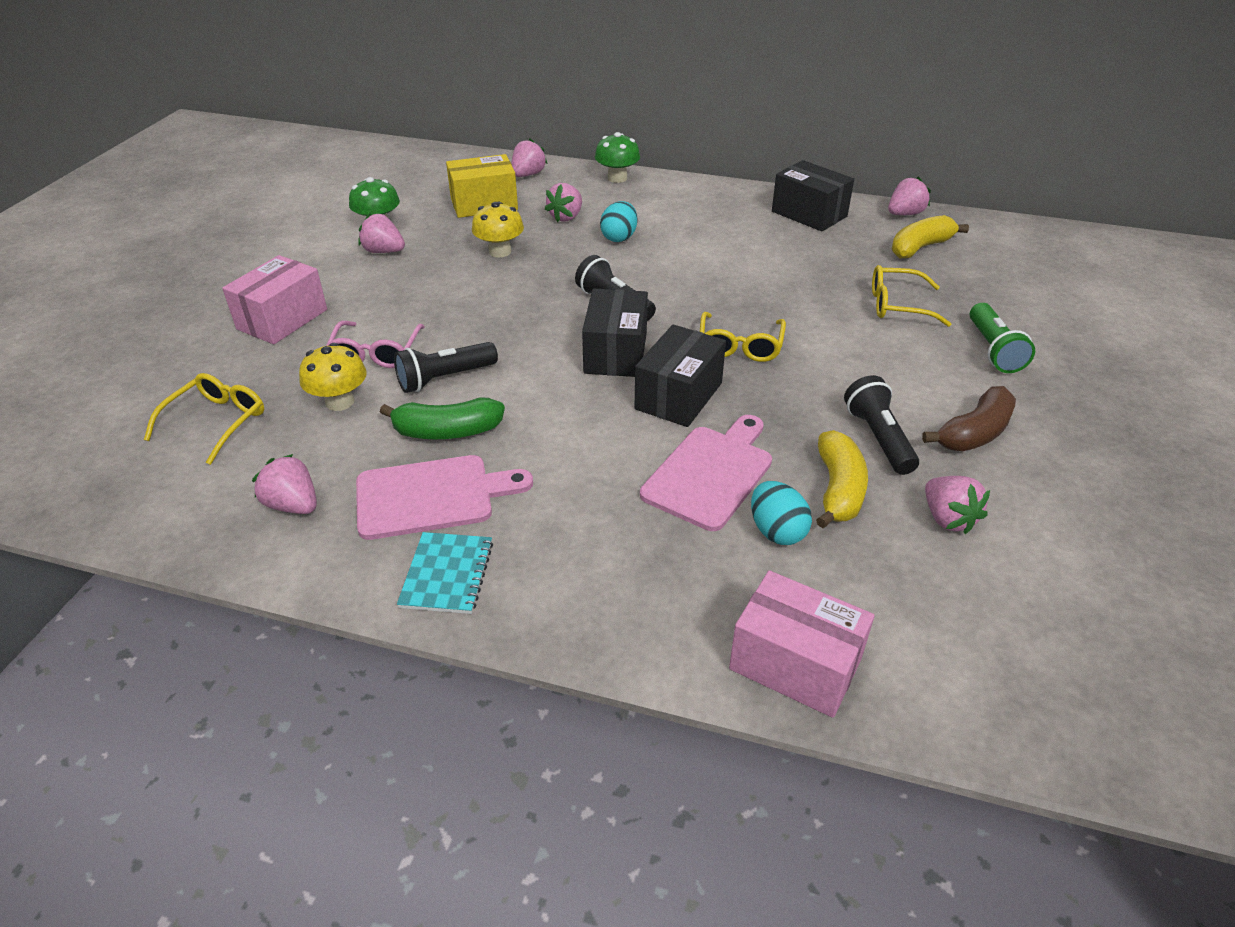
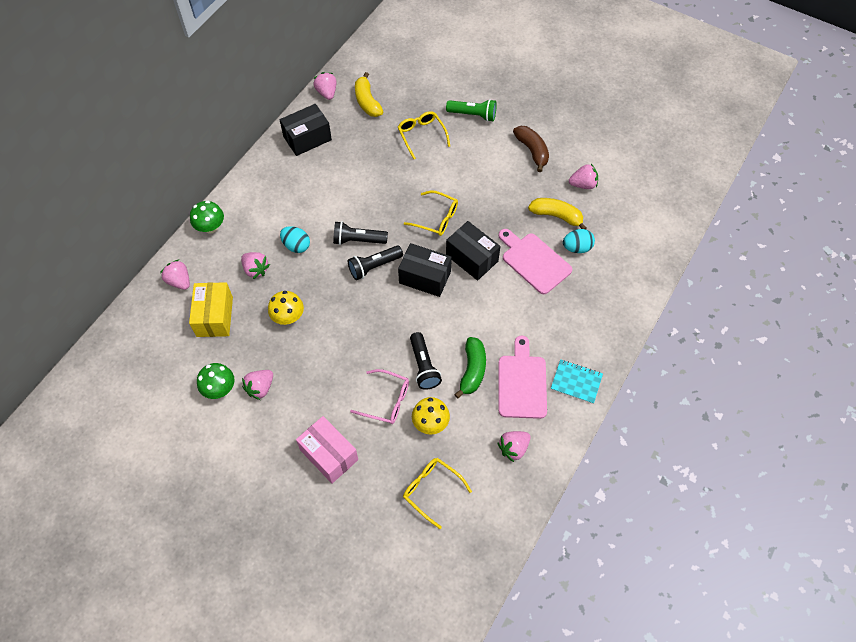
camera: 75 degrees left, 20 degrees up
pink box [729,570,875,718] -> none
black flashlight [844,375,919,475] -> black flashlight moved to [333,221,388,245]
yellow glasses [872,265,951,327] -> yellow glasses turned 135 degrees clockwise [398,111,450,159]

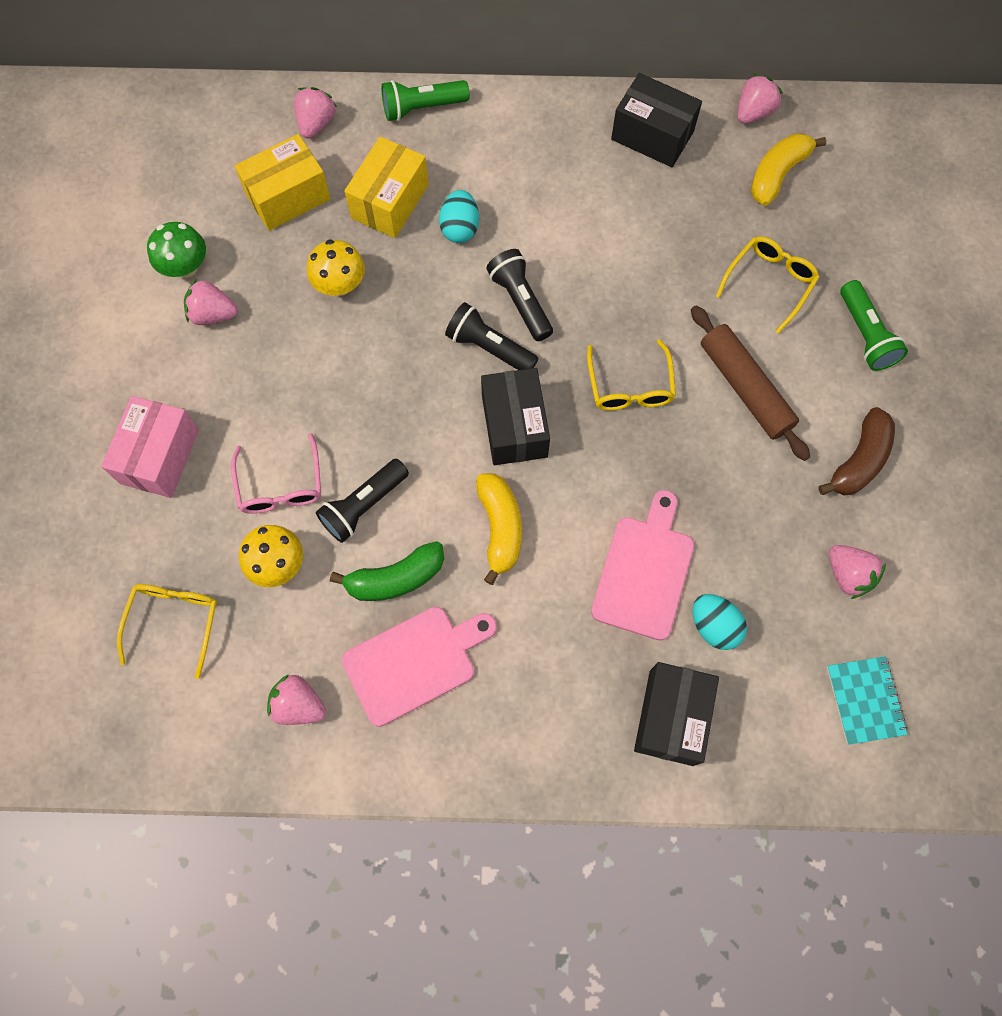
camera: 60 degrees right, 10 degrees up
green mushroom [190,201,224,233] -> green flashlight [381,80,470,121]
pink strawberry [241,252,270,279] -> yellow box [344,137,429,238]
black box [446,221,501,281] -> black box moved to [634,662,719,766]
yellow banana [528,198,587,229] -> yellow banana moved to [476,473,522,585]
turquoise notebook [551,359,603,404] -> turquoise notebook moved to [827,656,908,745]
none -> brown rolling pin [691,306,810,461]

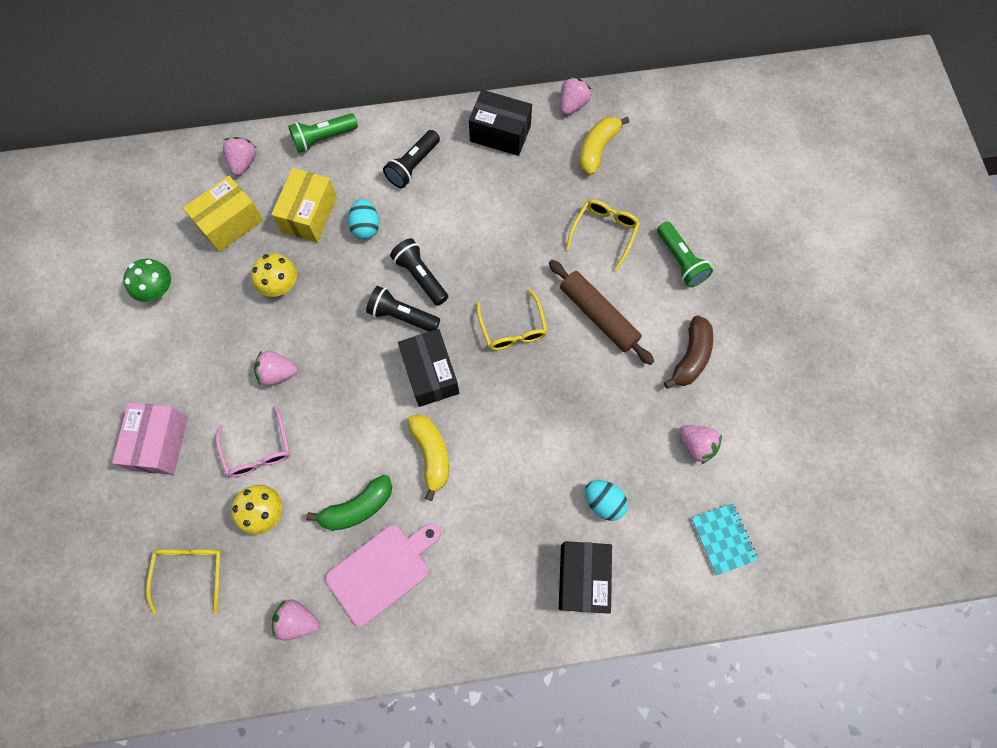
camera: 10 degrees left, 0 degrees up
pink strawberry [184,278,238,325] -> pink strawberry moved to [254,351,298,386]
black flashlight [316,459,409,543] -> black flashlight moved to [383,130,440,188]
pink cutting board [591,490,694,640] -> none

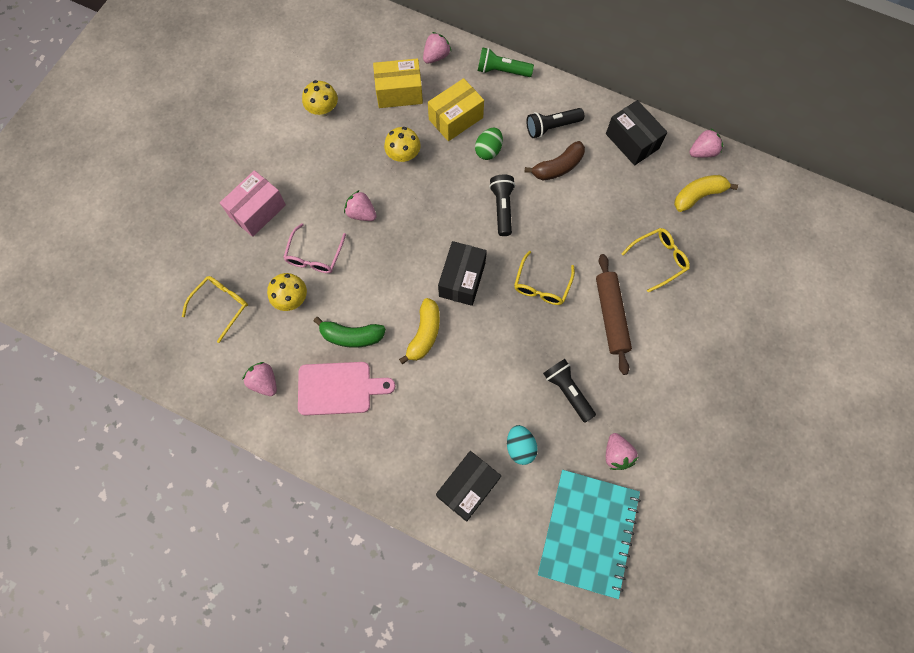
camera: 35 degrees right, 0 degrees up
green mushroom [123,259,171,302] -> yellow mushroom [302,80,338,117]
turquoise egg [348,199,379,240] -> green egg [475,127,503,160]
black flashlight [366,286,440,332] -> black flashlight moved to [543,359,596,423]
green flashlight [657,222,713,287] -> none
brown banana [664,315,713,389] -> brown banana moved to [525,141,585,180]
turquoise notebook [692,503,758,576] -> turquoise notebook [538,470,641,599], size x2.04

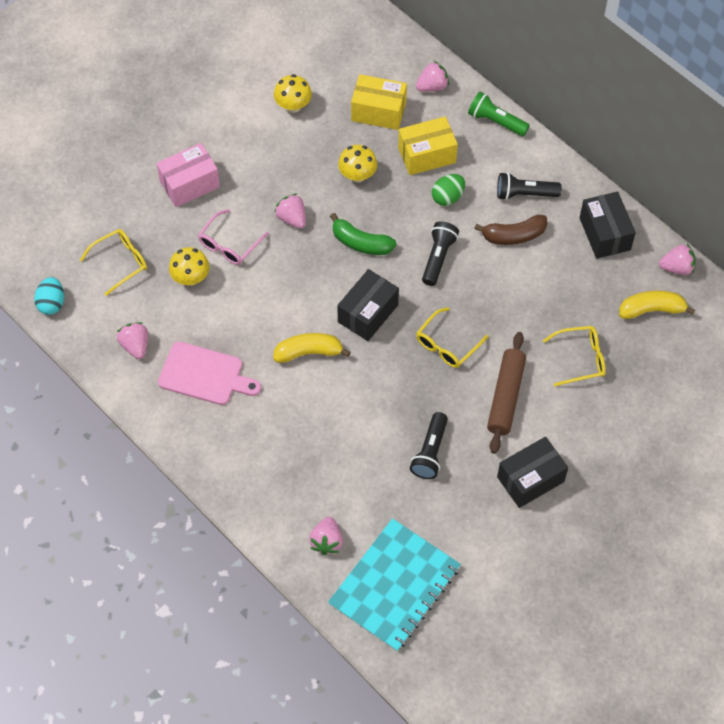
camera: 20 degrees right, 10 degrees down
green banana [314,317,386,348] -> green banana moved to [330,213,396,255]
yellow banana [399,298,440,364] -> yellow banana turned 135 degrees counterclockwise [273,333,351,363]
black box [436,451,501,522] -> black box moved to [497,437,568,508]
turquoise egg [507,425,538,465] -> turquoise egg moved to [34,277,64,315]
black flashlight [543,359,596,423] -> black flashlight turned 150 degrees counterclockwise [410,412,448,479]
pink strawberry [606,433,638,470] -> pink strawberry moved to [309,517,343,555]

